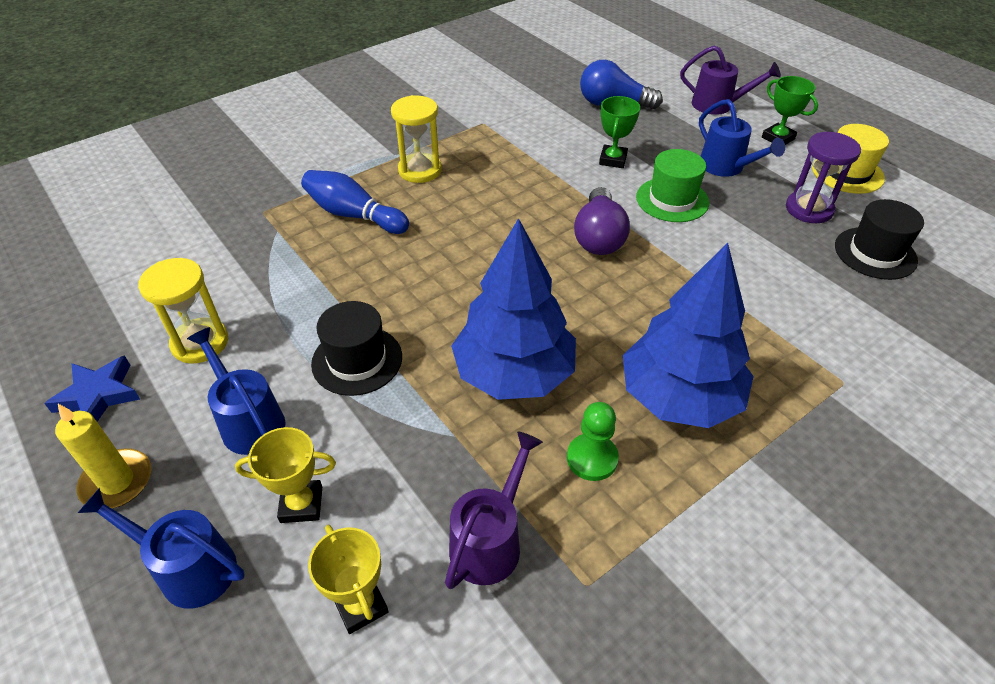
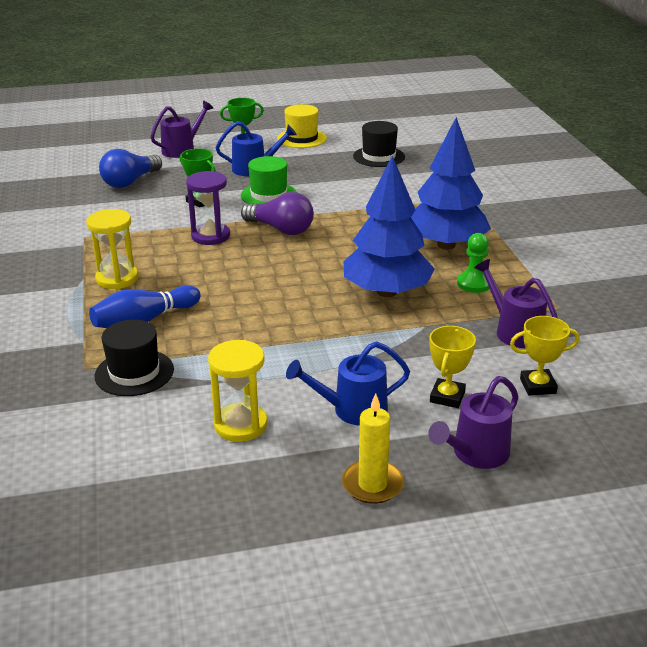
camera: 65 degrees left, 15 degrees down
blue star [44,356,140,422] -> none
blue watering can [78,488,245,609] -> purple watering can [428,376,518,469]
black hat [311,301,402,396] -> black hat moved to [95,319,174,396]
purple hourglass [786,132,861,223] -> purple hourglass moved to [186,171,230,245]

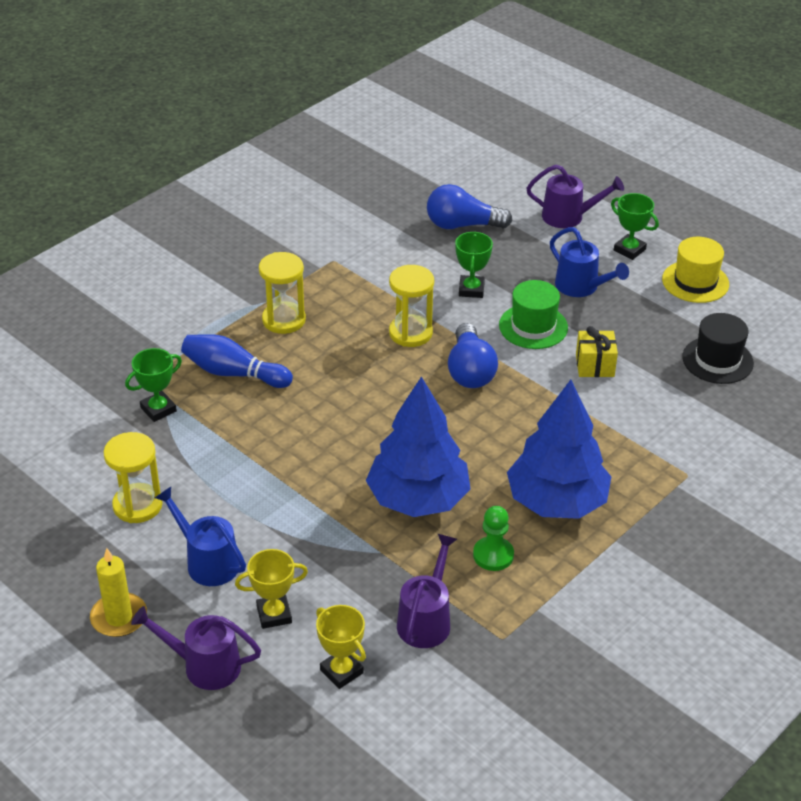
camera: 55 degrees right, 10 degrees up
black hat [95,319,174,396] -> green trophy [125,348,182,422]
purple hourglass [186,171,230,245] -> yellow hourglass [389,265,434,347]
purple light bulb [241,192,314,235] -> blue light bulb [448,323,498,388]
none -> yellow gift [576,326,618,377]

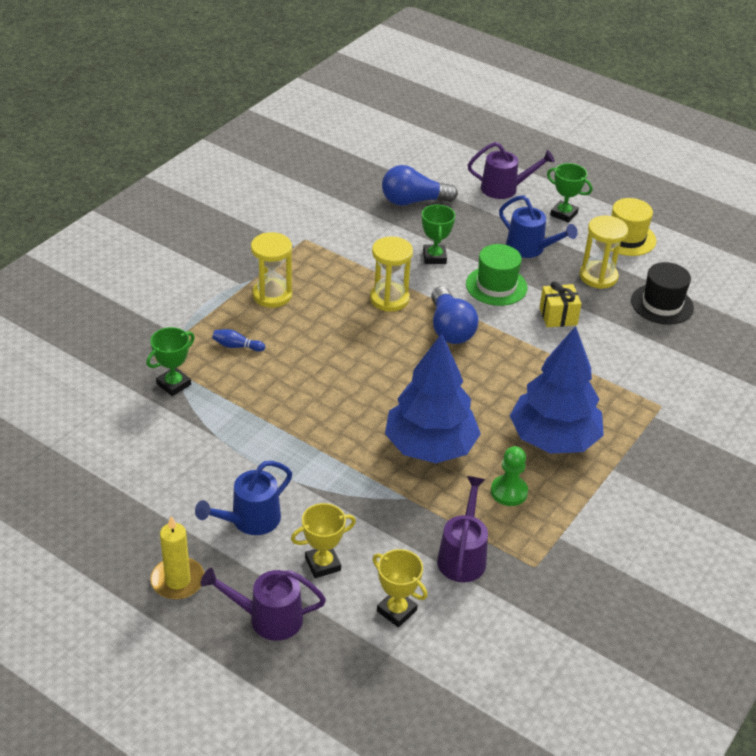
camera: 10 degrees left, 0 degrees up
yellow hourglass [103,432,163,523] -> yellow hourglass moved to [579,216,628,289]
blue watering can [155,487,246,586] -> blue watering can turned 75 degrees counterclockwise [195,461,292,535]
blue bowling pin [181,334,293,388] -> blue bowling pin [212,329,265,352], size x0.50

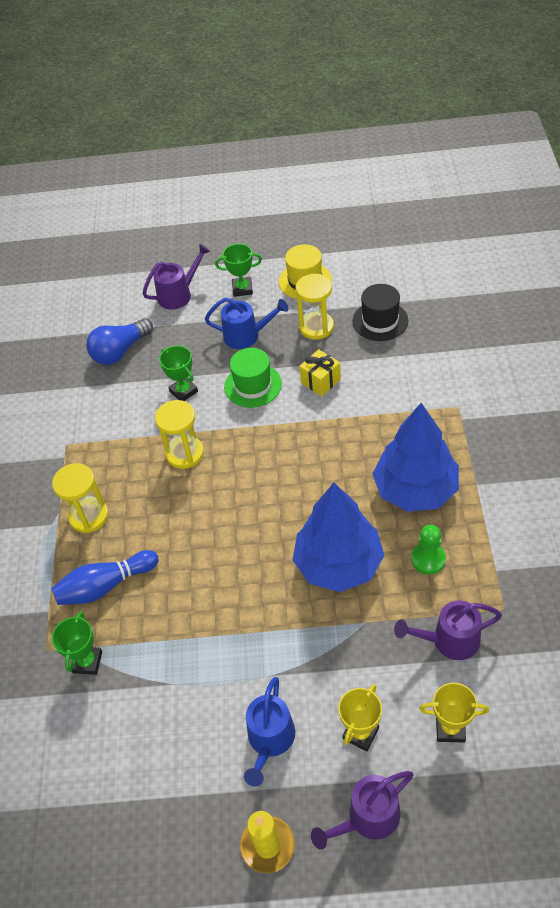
camera: 30 degrees left, 10 degrees up
blue bowling pin [212,329,265,352] -> blue bowling pin [52,550,159,605], size x2.00
blue light bulb [431,286,478,344] -> none
purple watering can [437,476,488,582] -> purple watering can turned 75 degrees counterclockwise [394,600,502,660]

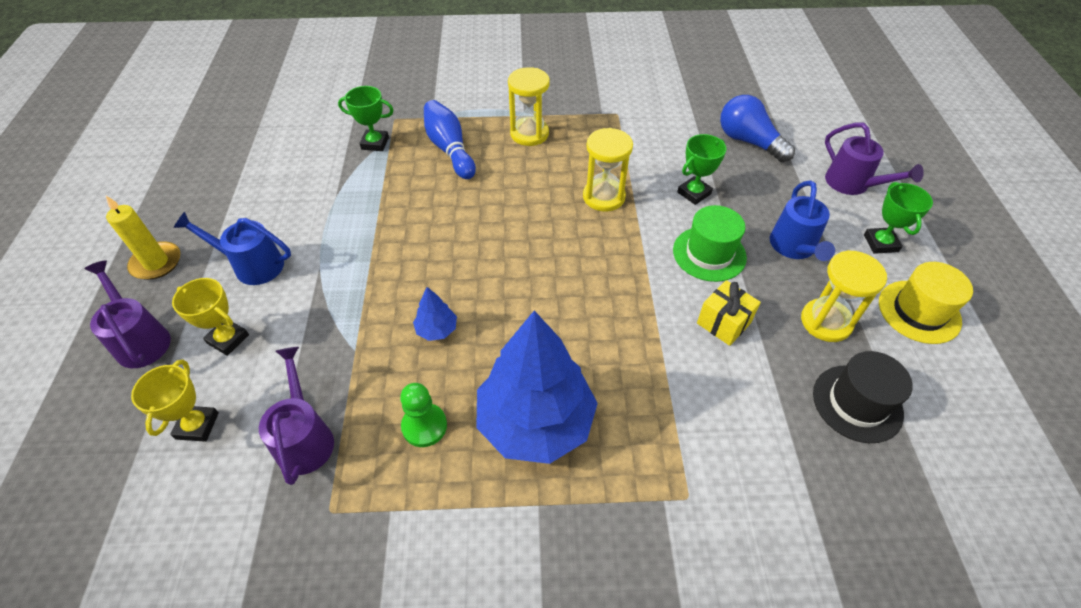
camera: 85 degrees right, 0 degrees up
blue tree [293,483,385,592] -> blue tree [413,287,457,341], size x0.41

